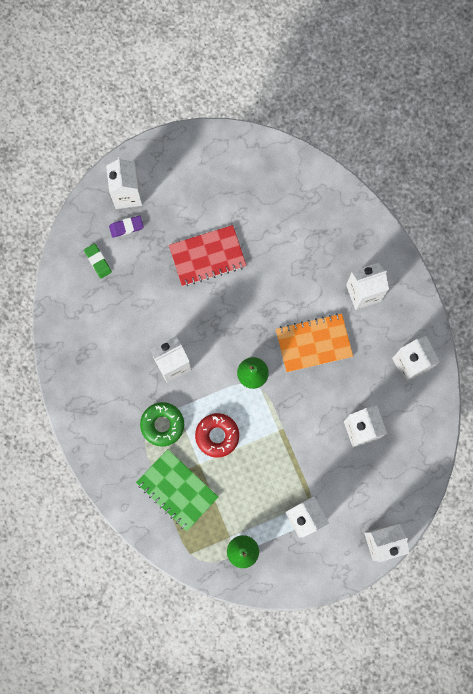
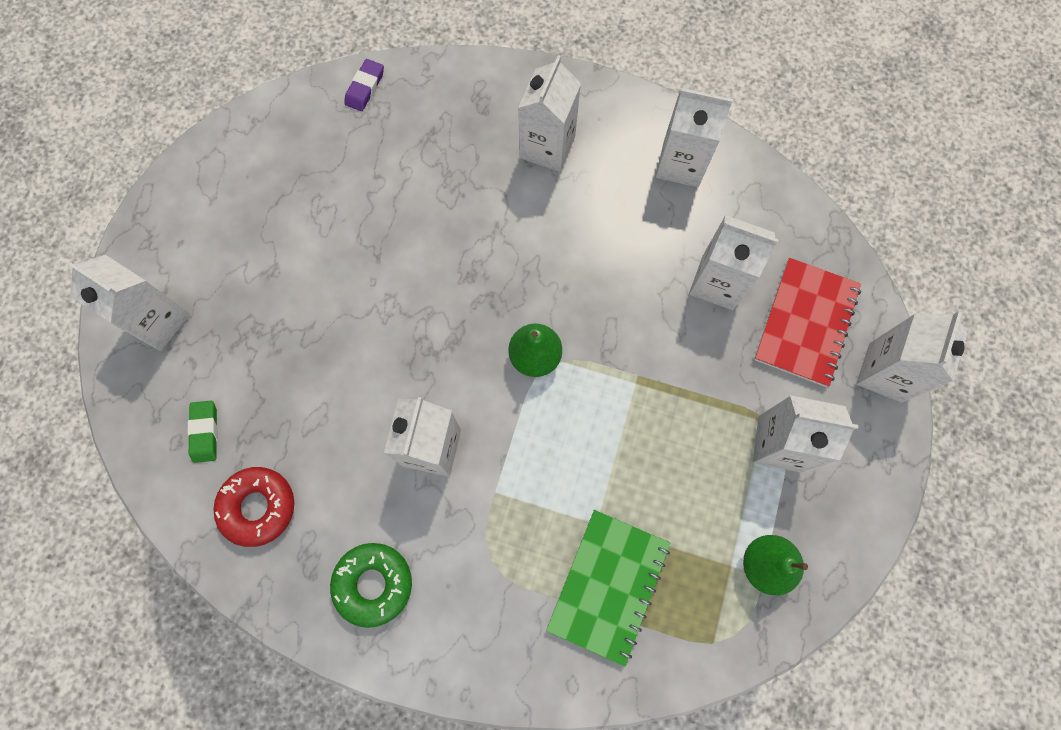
camera: 50 degrees left, 5 degrees down
green eraser [84,244,112,279] -> green eraser turned 75 degrees clockwise [188,401,218,463]
purple eraser [109,215,144,238] -> purple eraser moved to [344,59,384,111]
green notebook [136,449,218,531] -> green notebook turned 60 degrees counterclockwise [546,510,670,667]
green donut [140,402,184,447] -> green donut moved to [330,543,412,628]
red notebook [169,225,247,286] -> red notebook moved to [754,258,861,387]
red donut [195,413,239,458] -> red donut moved to [213,467,294,547]
orange notebook [276,313,353,372] -> none

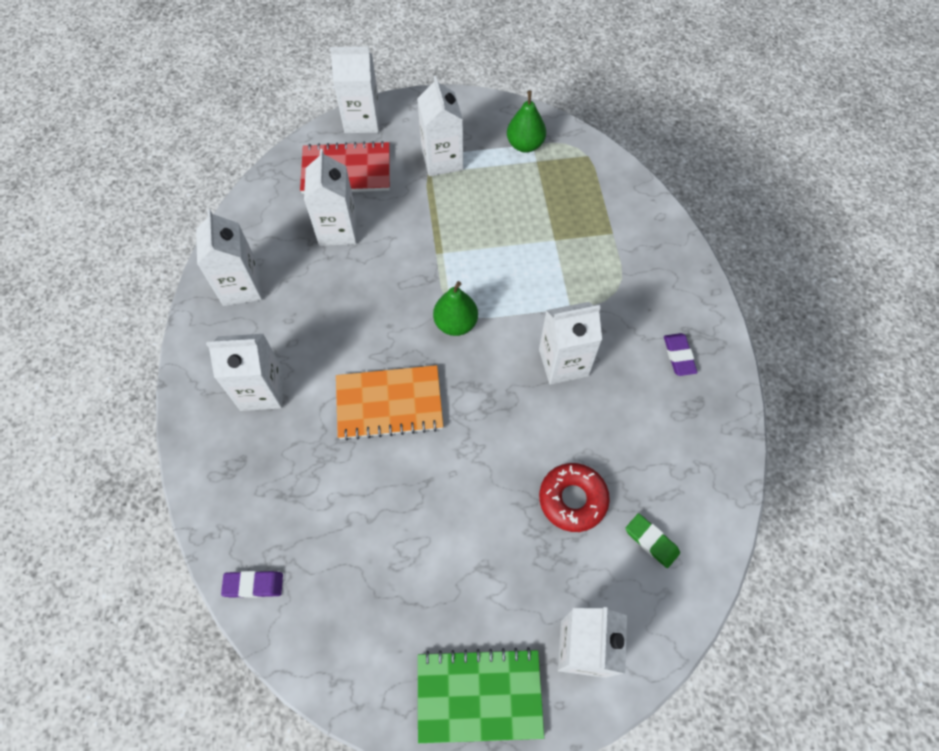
camera: 115 degrees left, 10 degrees down
green eraser [188,401,218,463] -> green eraser turned 75 degrees clockwise [626,513,680,568]
red donut [213,467,294,547] -> red donut moved to [539,463,610,532]
green donut [330,543,412,628] -> purple eraser [664,333,698,376]
green notebook [546,510,670,667] -> green notebook moved to [418,647,544,743]
none -> orange notebook [336,365,443,441]

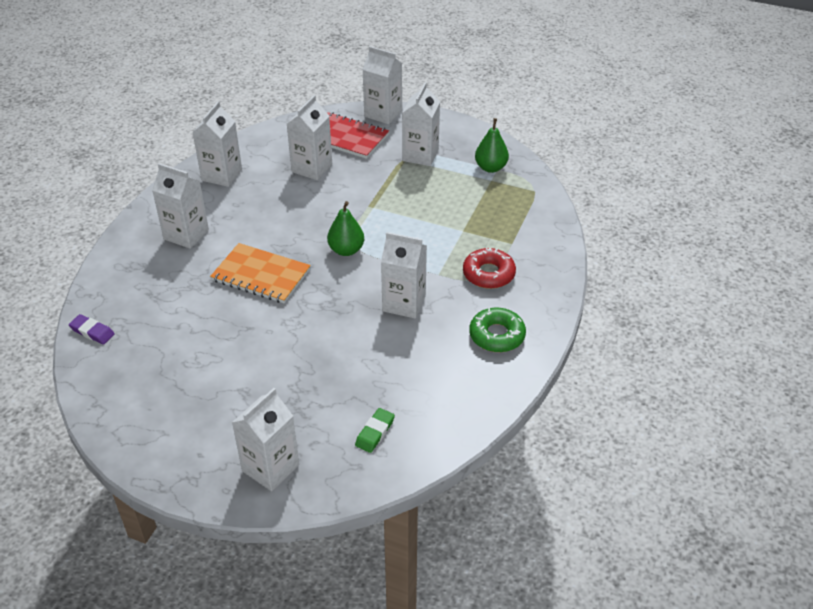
camera: 30 degrees right, 20 degrees down
green notebook [418,647,544,743] -> none
red donut [539,463,610,532] -> red donut moved to [463,248,516,289]
green eraser [626,513,680,568] -> green eraser turned 45 degrees clockwise [355,408,395,453]
purple eraser [664,333,698,376] -> green donut [469,308,526,352]

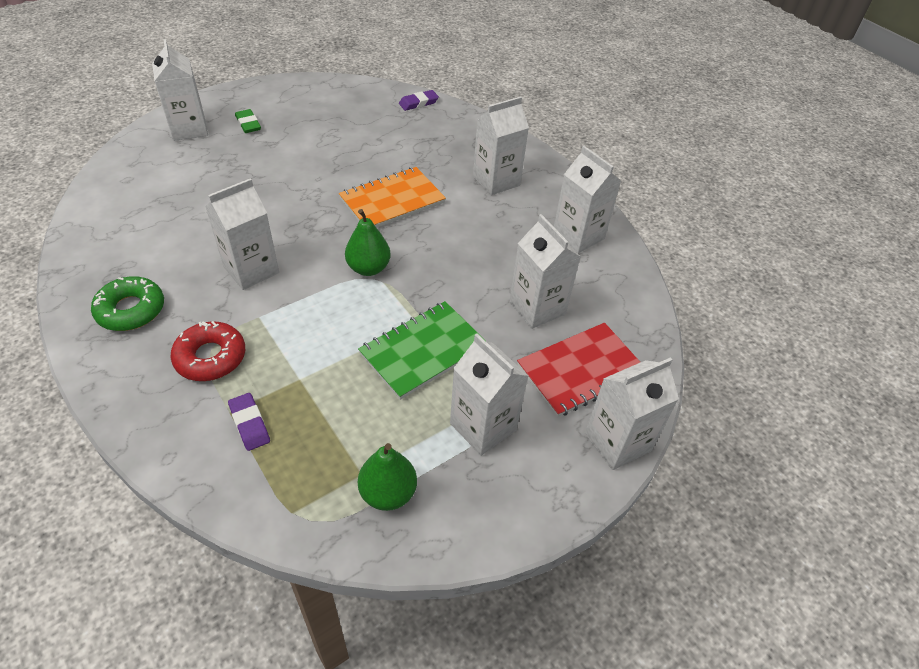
camera: 120 degrees right, 5 degrees up
green eraser [355,408,395,453] -> green eraser moved to [235,109,261,133]
none -> purple eraser [228,393,270,451]
none -> green notebook [358,301,487,400]

